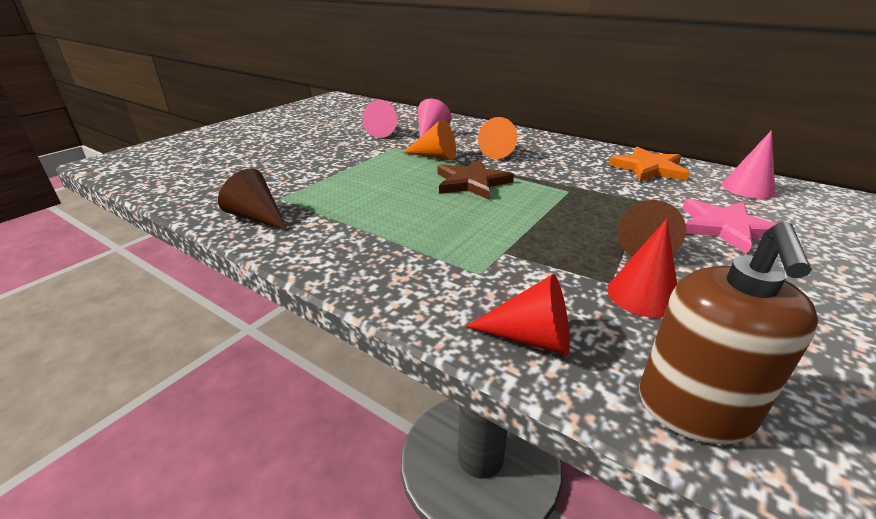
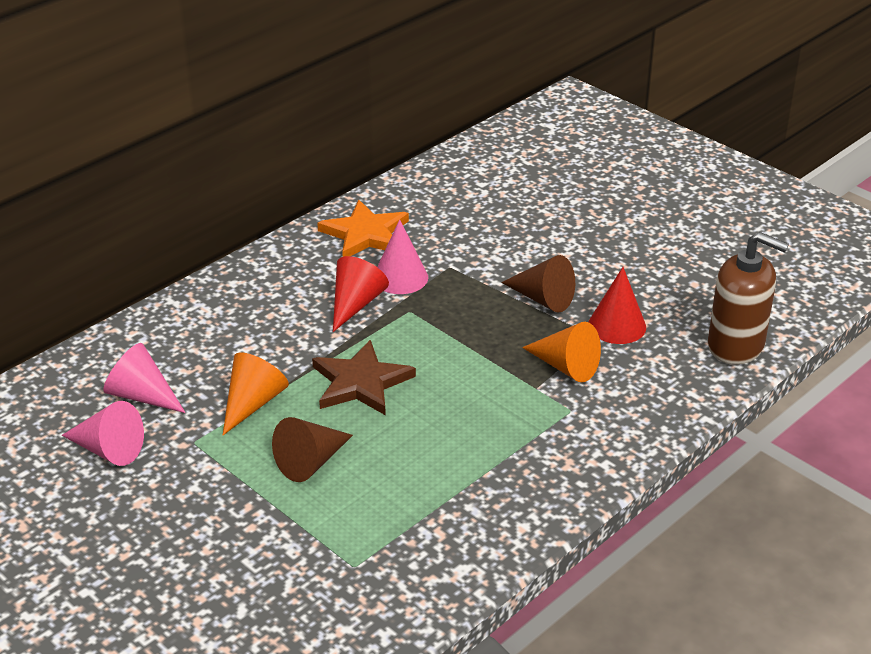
camera: 80 degrees left, 5 degrees up
brown cone [218,169,288,231] -> brown cone moved to [272,417,353,482]
red cone [465,274,570,356] -> red cone moved to [333,256,389,332]
orange cone [478,117,517,159] -> orange cone moved to [522,322,601,382]
pink star [682,199,777,255] -> none
pink cone [722,130,775,199] -> pink cone moved to [377,219,428,294]

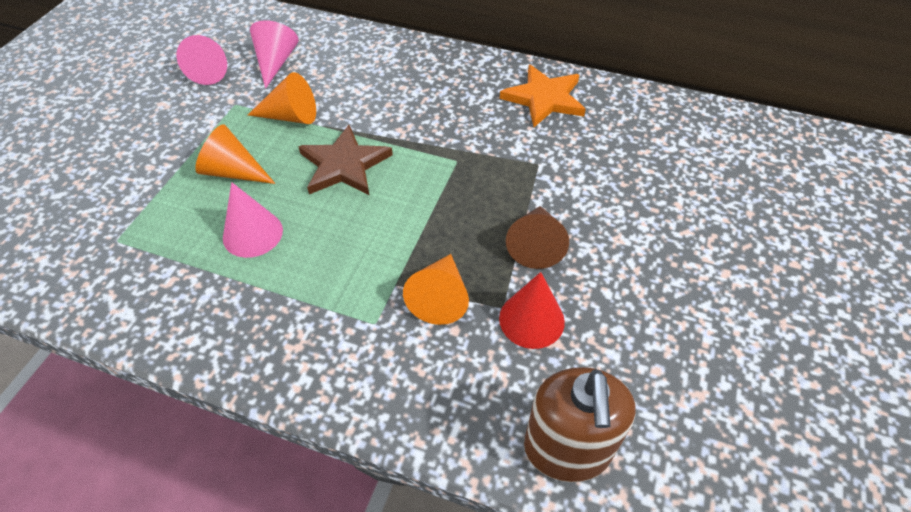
camera: 65 degrees right, 15 degrees up
brown cone [272,417,353,482] -> orange cone [195,124,276,184]
red cone [333,256,389,332] -> none
pink cone [377,219,428,294] -> pink cone moved to [223,182,283,258]

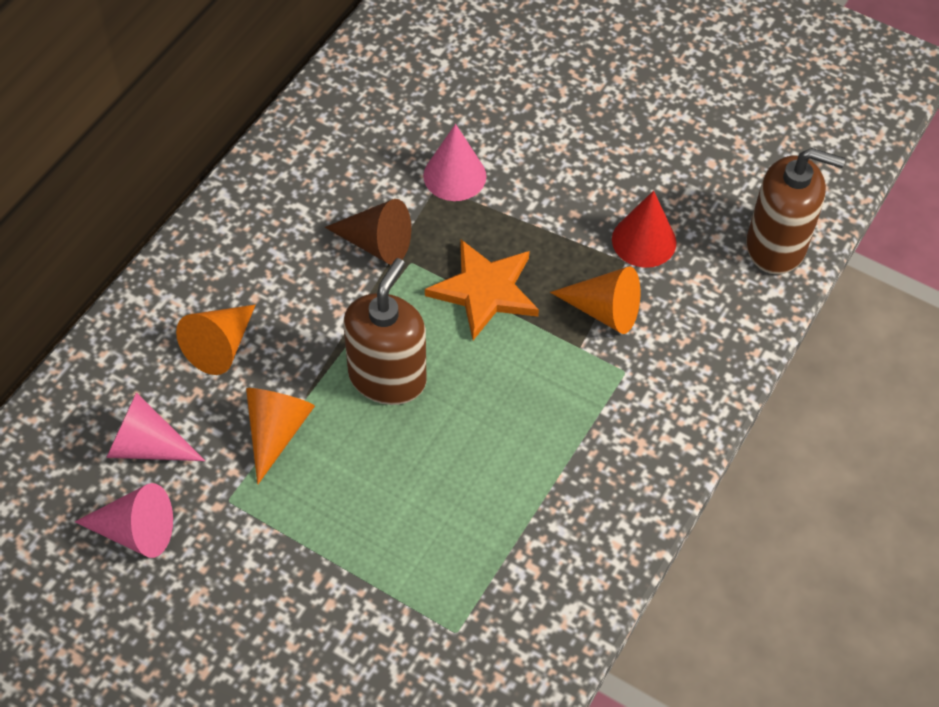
camera: 80 degrees left, 5 degrees up
orange cone [195,124,276,184] -> orange cone moved to [176,305,255,375]
pink cone [223,182,283,258] -> pink cone moved to [423,124,486,201]
brown star [298,125,393,195] -> brown soap dispenser [343,258,426,405]
orange star [500,65,586,127] -> orange star moved to [425,240,539,340]
brown cone [506,206,569,269] -> brown cone moved to [325,199,411,265]

